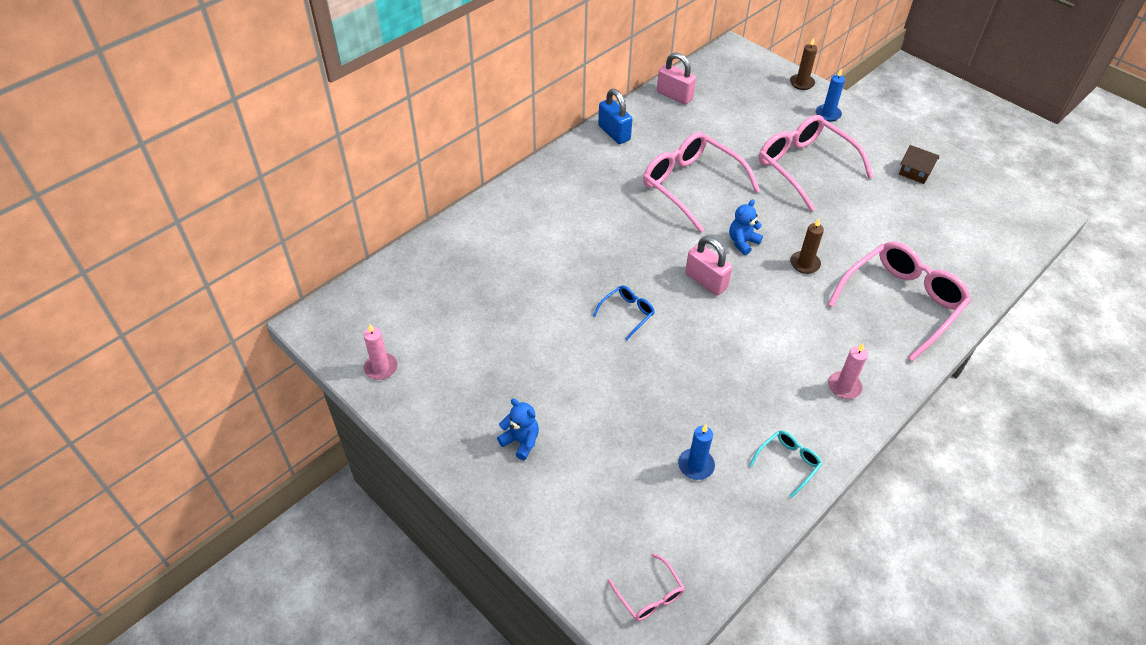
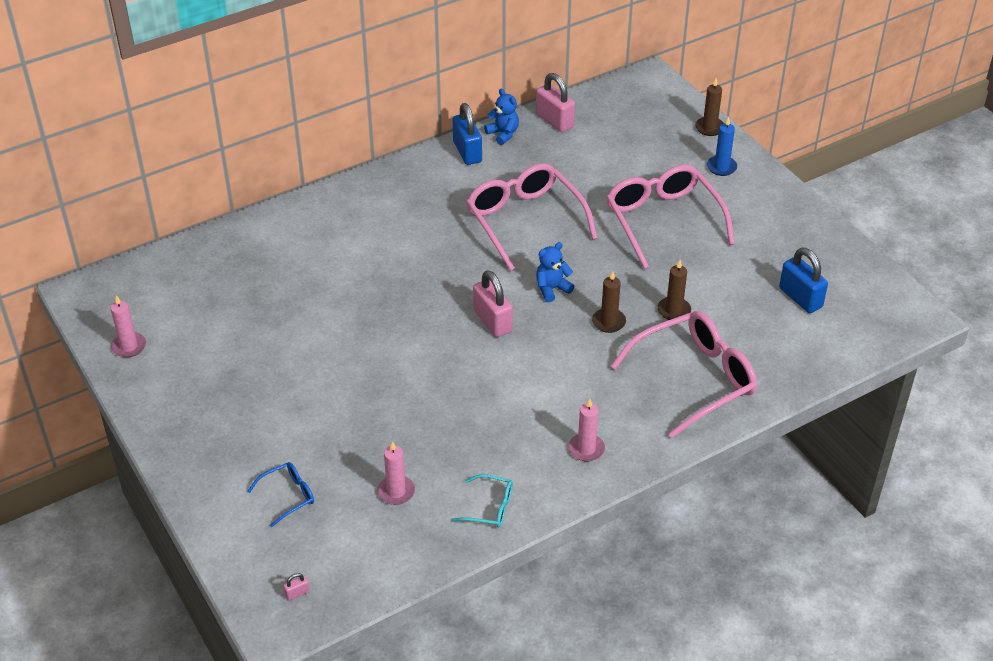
camera: 15 degrees right, 5 degrees down
blue teddy bear [497,399,539,460] -> blue teddy bear moved to [484,89,519,145]
blue glasses [593,286,655,340] -> blue glasses moved to [247,462,314,527]
pink glasses [607,553,685,621] -> pink padlock [283,573,310,600]
blue candle [678,424,715,480] -> pink candle [377,441,415,505]
turquoise glasses [750,430,822,498] -> turquoise glasses turned 45 degrees clockwise [452,474,513,528]
brown house [899,145,939,184] -> none
none -> brown candle [657,260,691,320]
none -> blue padlock [779,248,828,313]

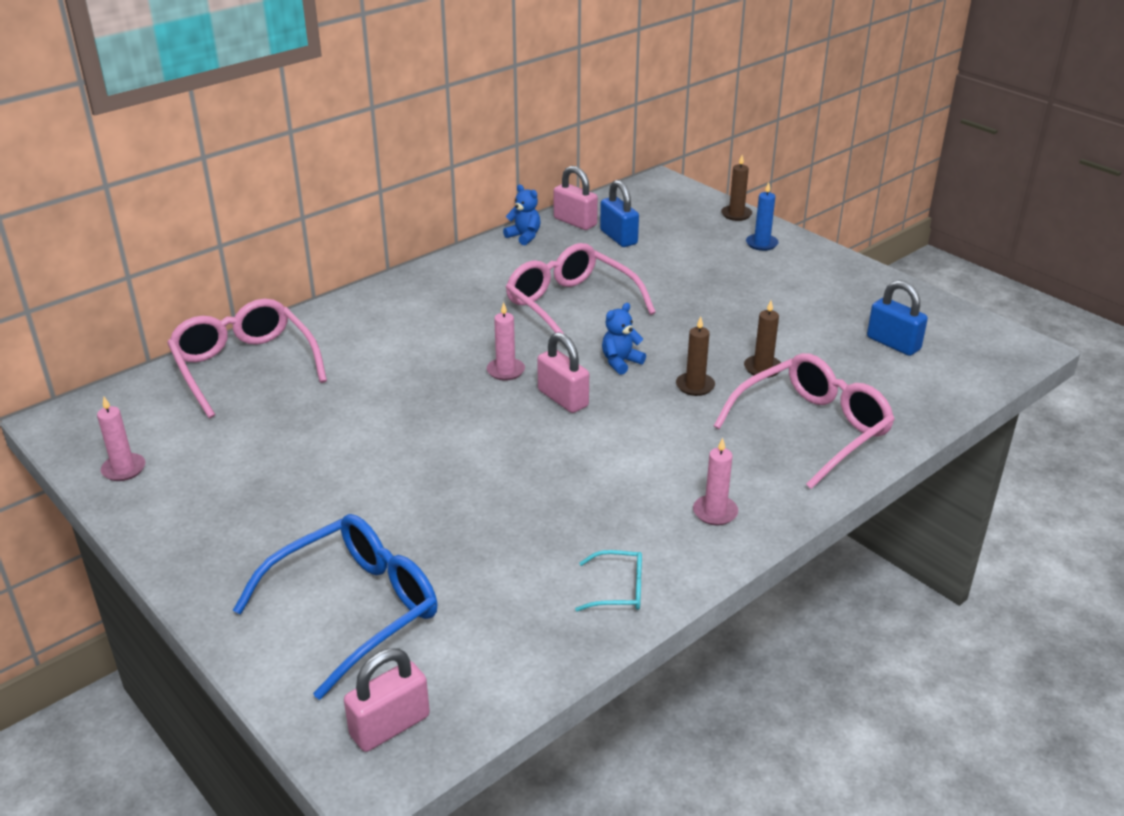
camera: 10 degrees left, 10 degrees down
blue glasses [247,462,314,527] -> blue glasses [233,514,438,700], size x2.20
pink padlock [283,573,310,600] -> pink padlock [344,648,430,752], size x2.37
pink candle [377,441,415,505] -> pink candle moved to [487,302,525,381]
blue padlock [453,103,482,165] -> blue padlock moved to [600,180,639,247]
pink glasses [606,164,735,269] -> pink glasses moved to [167,299,327,418]

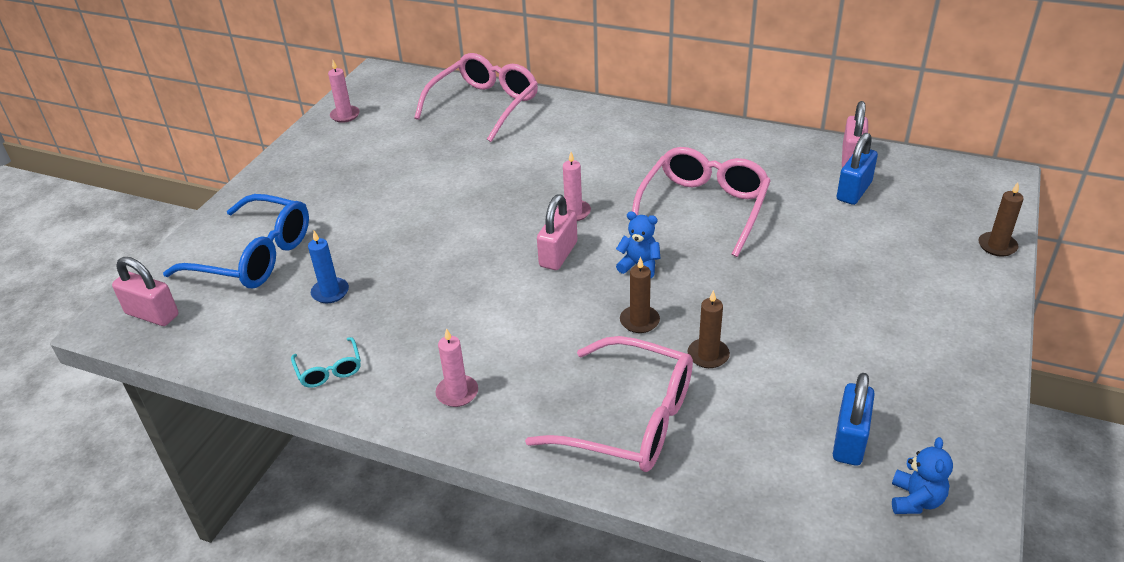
camera: 65 degrees right, 5 degrees up
blue teddy bear [503,185,541,245] -> blue teddy bear moved to [892,437,953,514]
blue candle [746,182,779,251] -> blue candle moved to [308,231,349,303]

